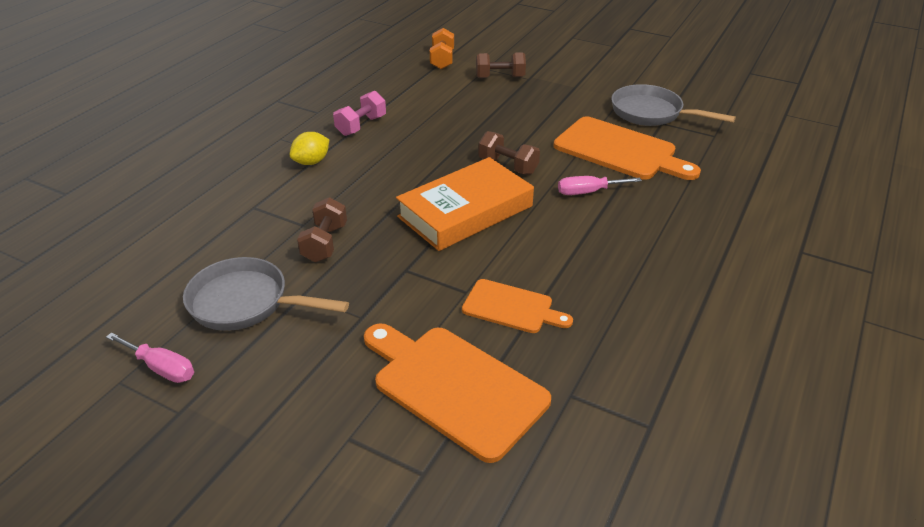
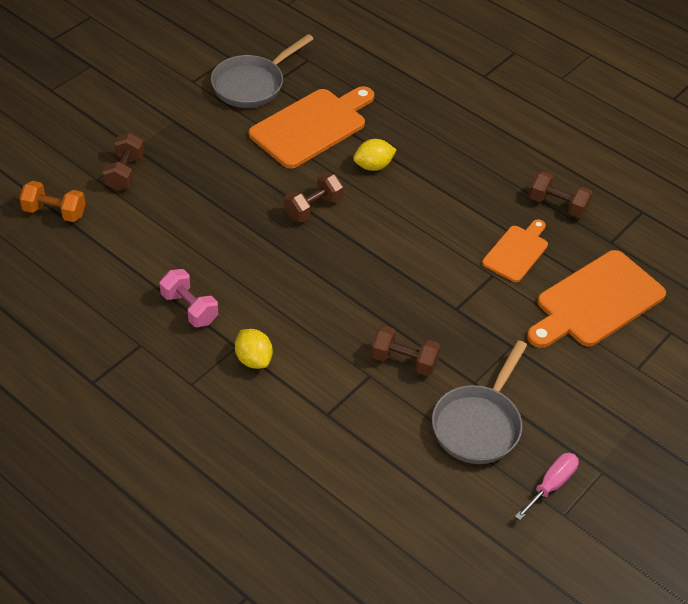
camera: 80 degrees left, 10 degrees up
orange book [396,157,534,251] -> none
pink screwdriver [558,176,642,195] -> yellow lemon [353,139,396,171]
none -> brown dumbbell [529,171,593,218]

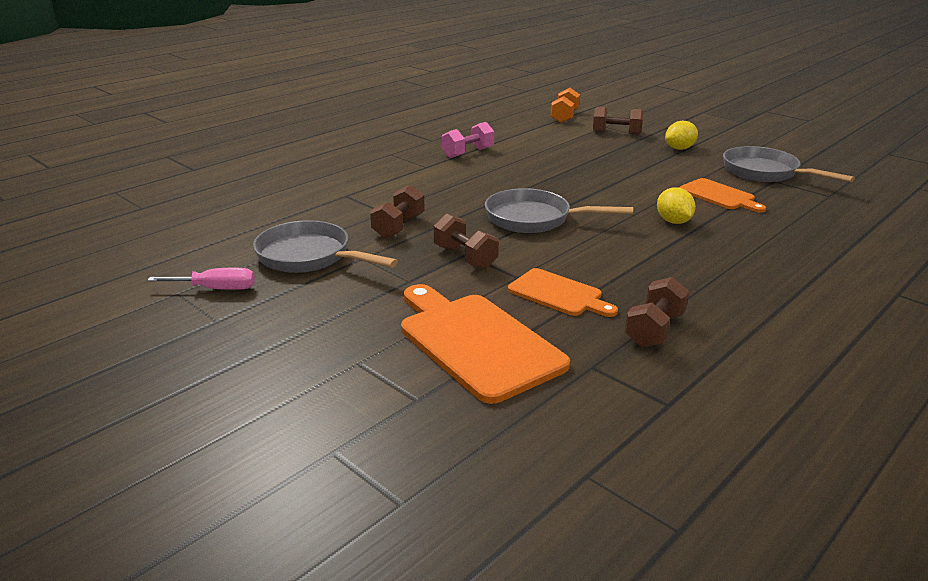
camera: 95 degrees right, 20 degrees down
yellow lemon [235,329,273,369] -> yellow lemon moved to [665,121,698,150]
orange cutting board [249,86,374,169] -> orange cutting board [680,178,766,213], size x0.58
brown dumbbell [284,173,344,222] -> brown dumbbell moved to [434,213,499,269]
pink screwdriver [515,453,579,520] -> pink screwdriver turned 45 degrees counterclockwise [147,268,255,290]
none -> grey pan [485,188,634,233]

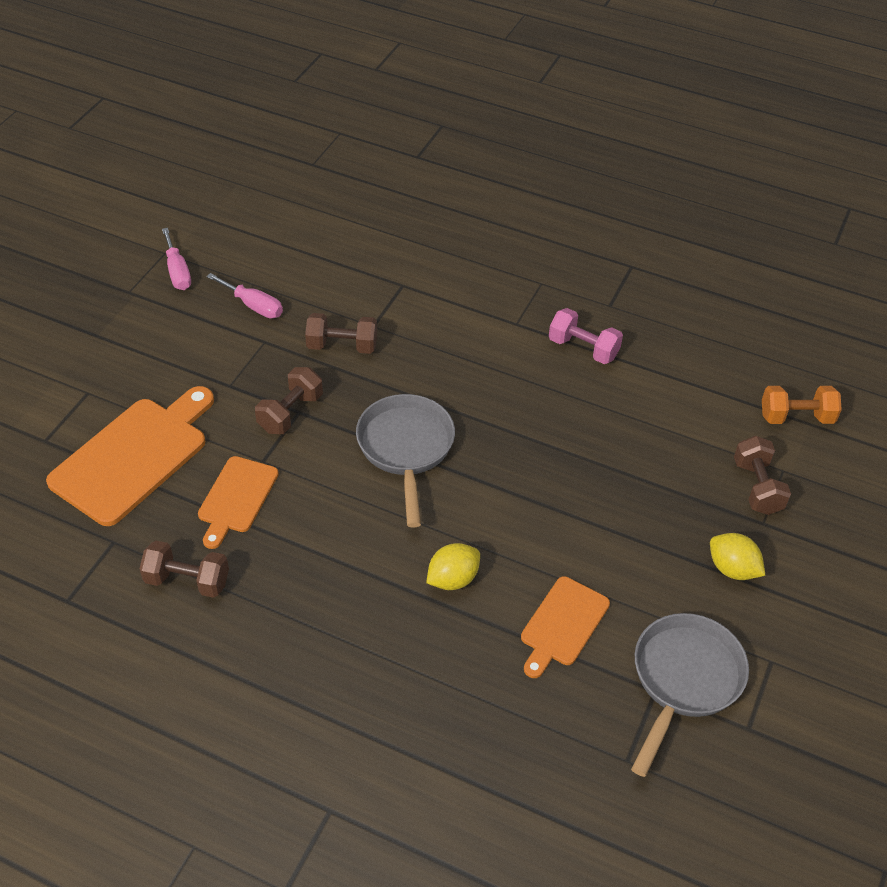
camera: 70 degrees right, 20 degrees up
grey pan [253,220,398,273] -> pink screwdriver [207,273,283,318]

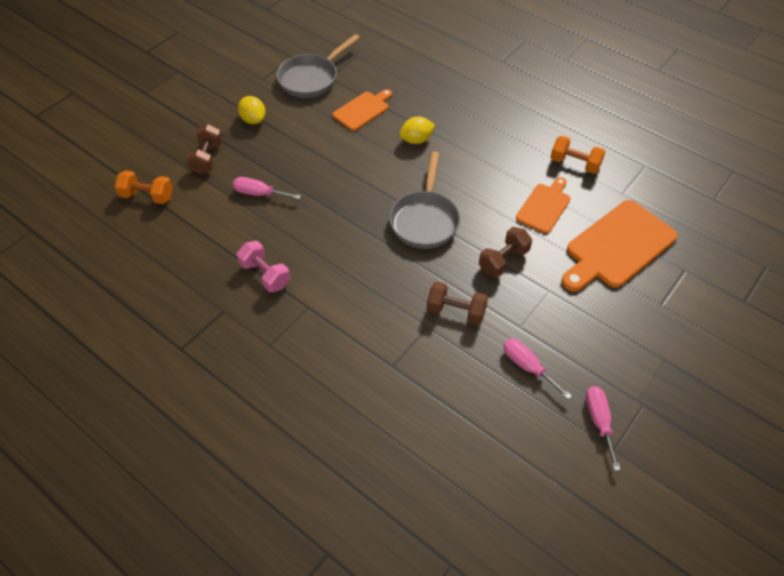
camera: 165 degrees left, 5 degrees up
brown dumbbell [139,541,229,598] -> orange dumbbell [550,136,605,174]
none -> pink screwdriver [233,177,301,199]

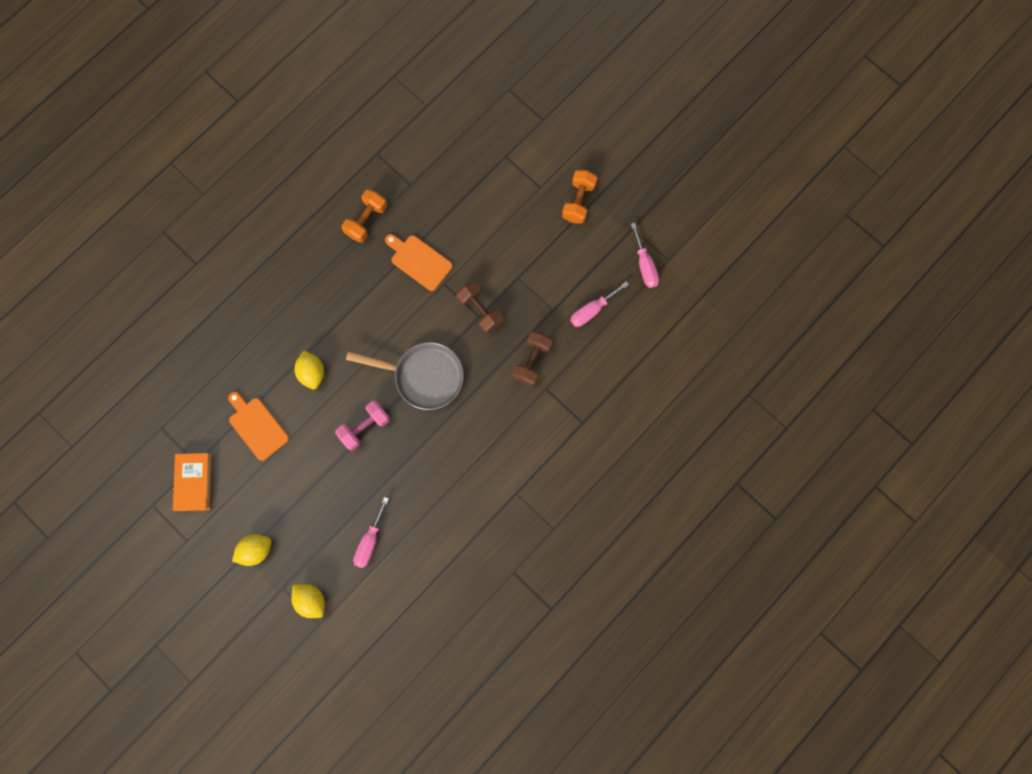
camera: 85 degrees left, 25 degrees up
orange dumbbell [114,170,173,204] -> orange dumbbell moved to [562,170,598,224]
brown dumbbell [186,124,223,175] -> yellow lemon [291,584,325,618]
pink dumbbell [237,241,290,292] -> pink dumbbell moved to [335,401,390,450]
grey pan [276,34,360,98] -> orange book [173,453,212,511]
orange cutting board [561,200,678,292] -> none
pink screwdriver [586,386,621,471] -> pink screwdriver turned 105 degrees counterclockwise [631,223,659,288]

